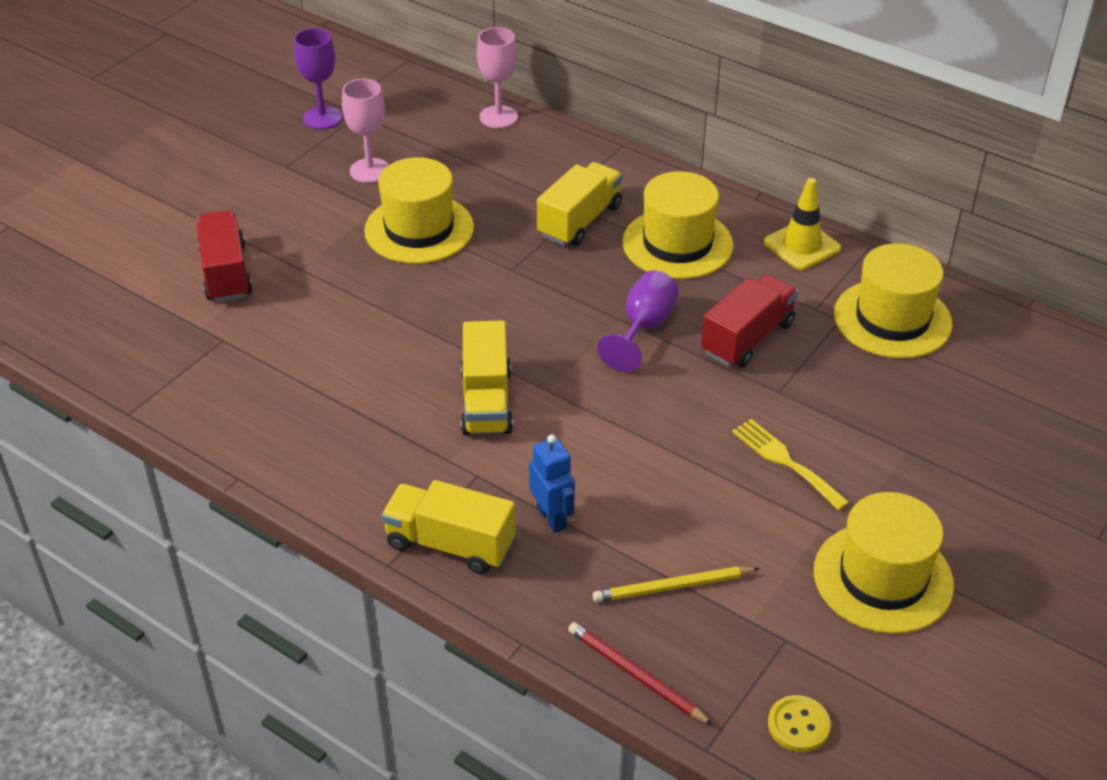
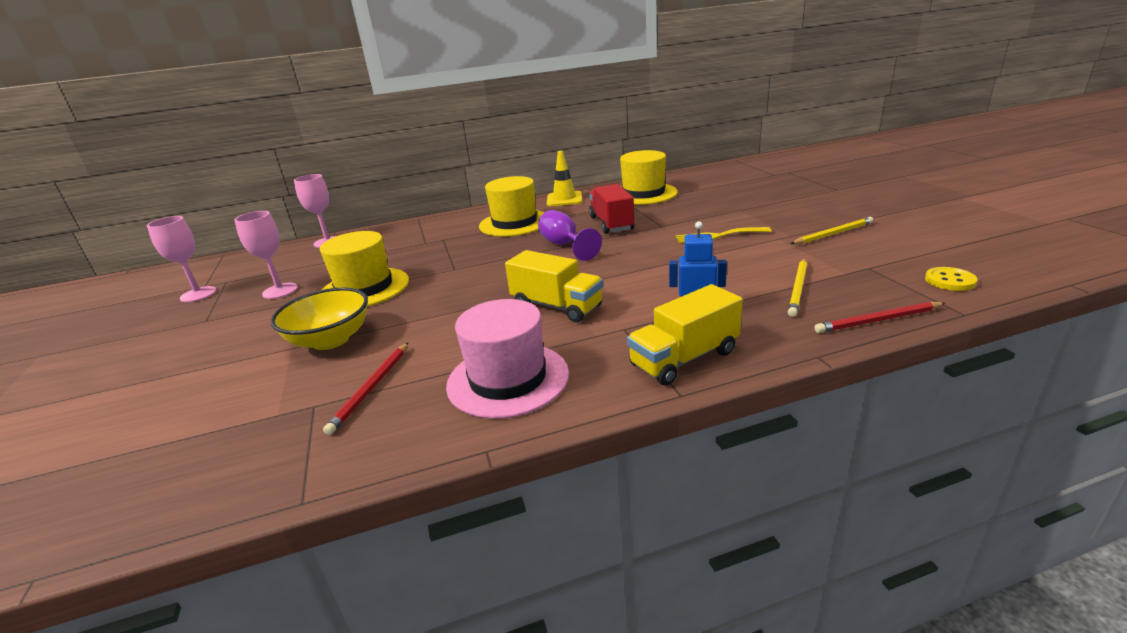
camera: 50 degrees left, 15 degrees down
red truck [197,210,252,302] -> none
purple goblet [294,28,342,129] -> pink goblet [147,216,216,302]
yellow truck [537,162,623,246] -> none
yellow hat [814,492,954,634] -> yellow pencil [790,217,873,244]
none -> yellow bowl [271,288,368,350]
none -> red pencil [323,343,408,435]
none -> pink hat [446,299,569,419]

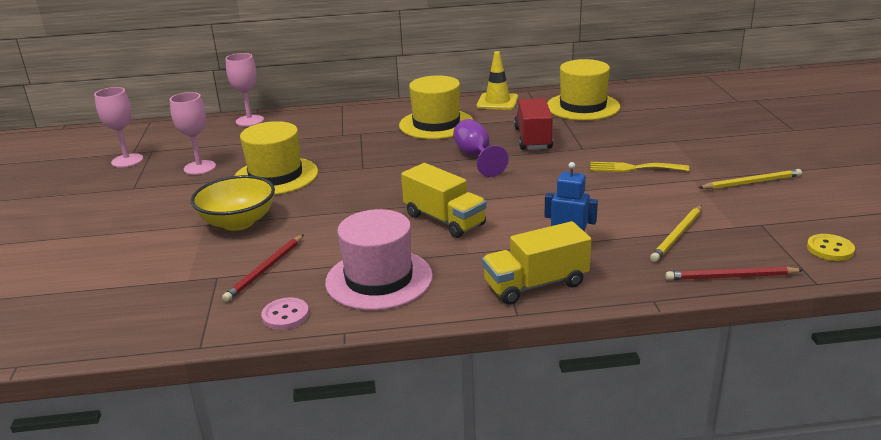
camera: 10 degrees right, 0 degrees up
none -> pink button [261,298,309,330]

